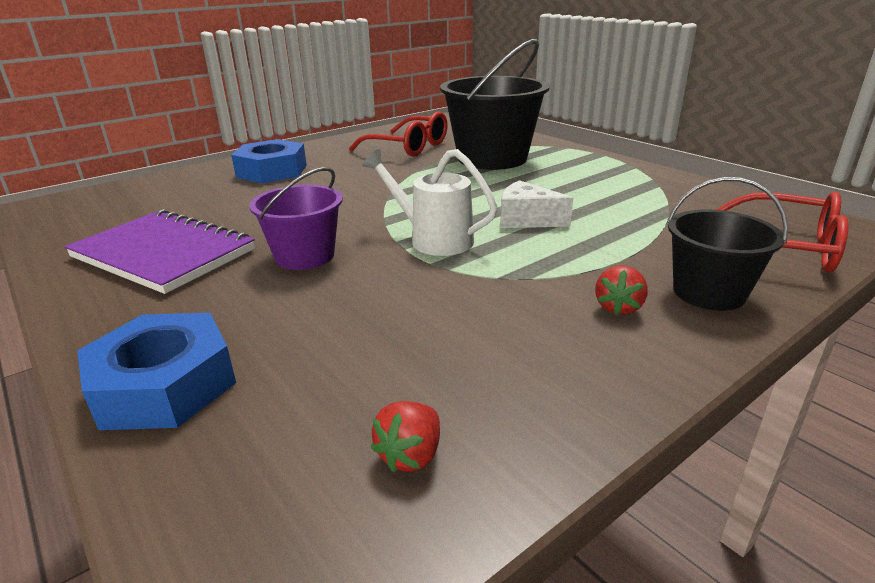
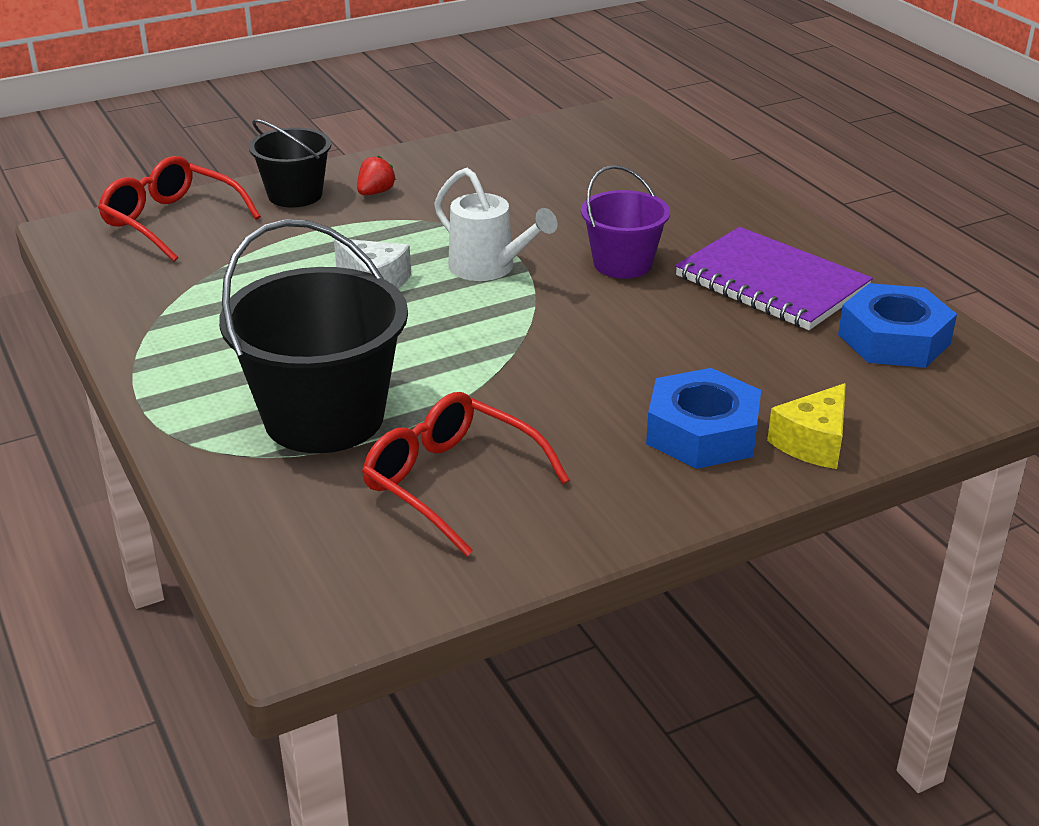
camera: 170 degrees left, 5 degrees up
blue nut [77,313,236,430] -> blue nut moved to [838,283,957,368]
red strawberry [371,401,440,472] -> none
none -> yellow cheese [767,383,846,469]

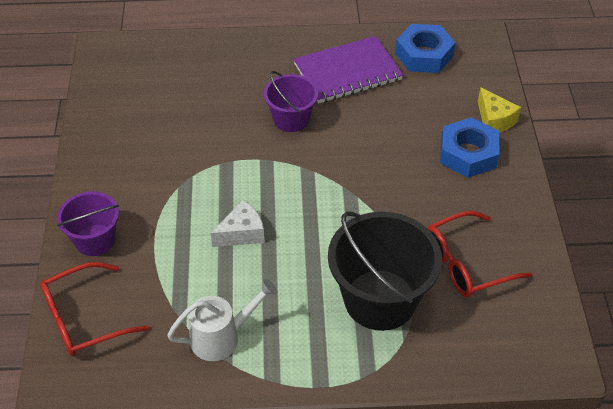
camera: 65 degrees left, 15 degrees up
black bucket [249,119,331,208] -> purple bucket [57,191,119,256]
red strawberry [357,156,396,195] -> none
white watering can [434,168,557,281] -> white watering can moved to [167,279,277,361]

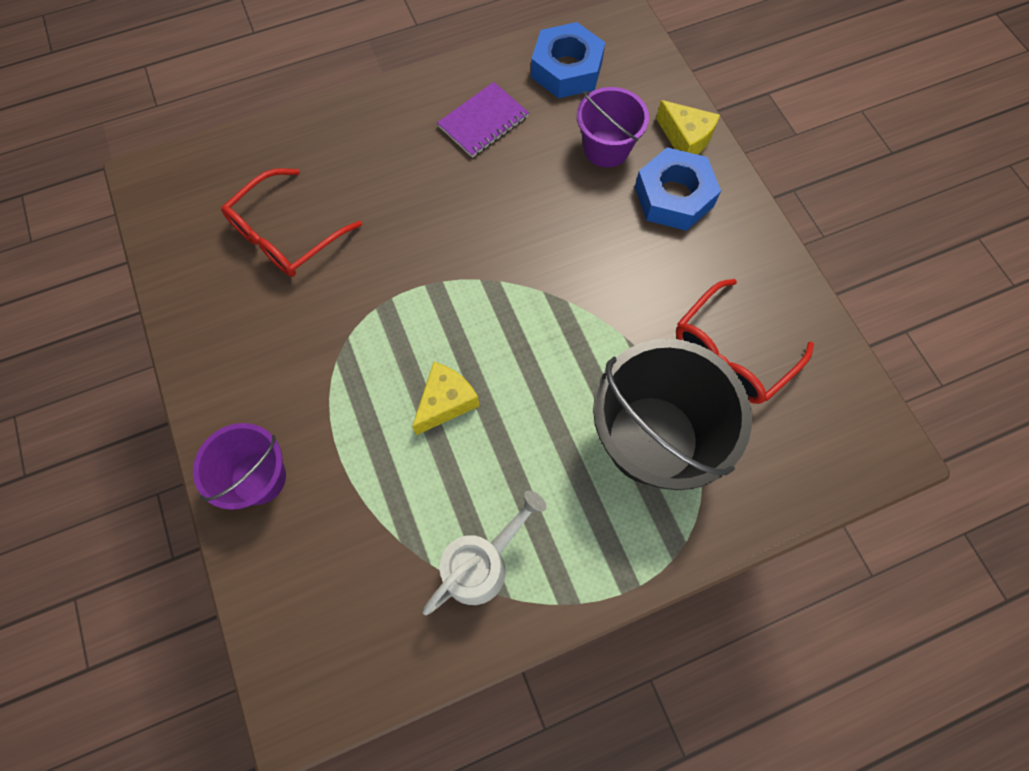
camera: 20 degrees left, 20 degrees up
red glasses [40,262,149,356] -> red glasses moved to [221,168,362,277]
white cheese [211,200,264,247] -> yellow cheese [412,362,479,435]
purple bucket [264,71,318,132] -> purple bucket moved to [577,87,649,168]
purple notebook [294,36,403,103] -> purple notebook [437,82,529,158], size x0.63

